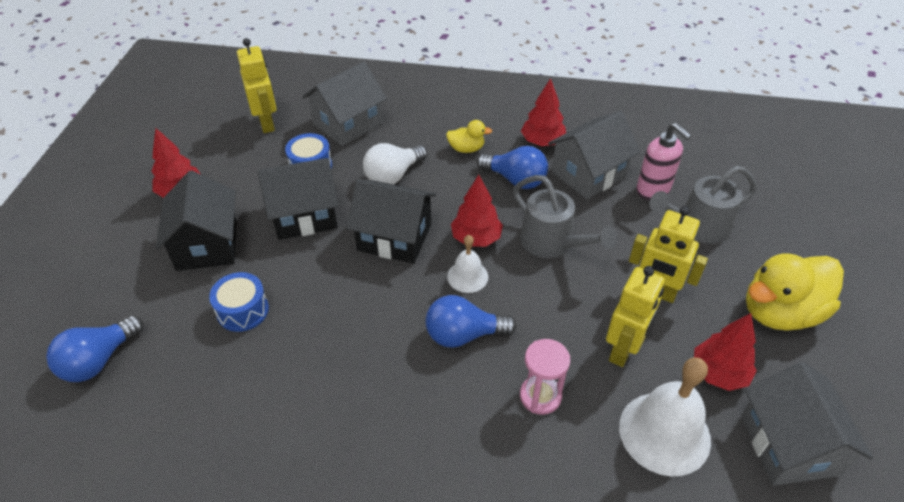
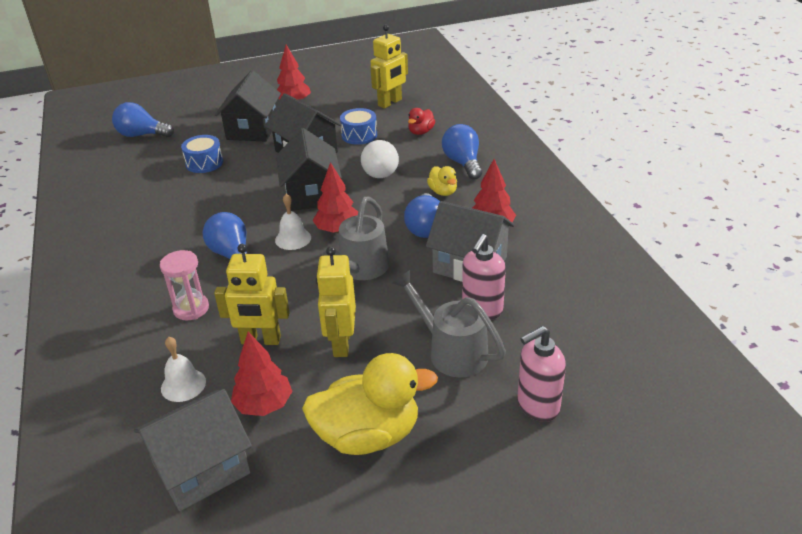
camera: 65 degrees right, 10 degrees down
black house [156,170,237,271] -> black house turned 45 degrees counterclockwise [215,70,281,142]
grey house [302,62,387,146] -> red duck [408,108,435,135]
white light bulb [363,143,427,184] -> white light bulb turned 120 degrees counterclockwise [361,140,399,178]
white bell [619,357,711,476] -> white bell [161,337,206,402], size x0.54
yellow duck [746,253,844,330] -> yellow duck turned 135 degrees clockwise [302,353,438,455]
none -> blue light bulb [442,124,482,180]
none -> pink soap dispenser [517,326,566,422]

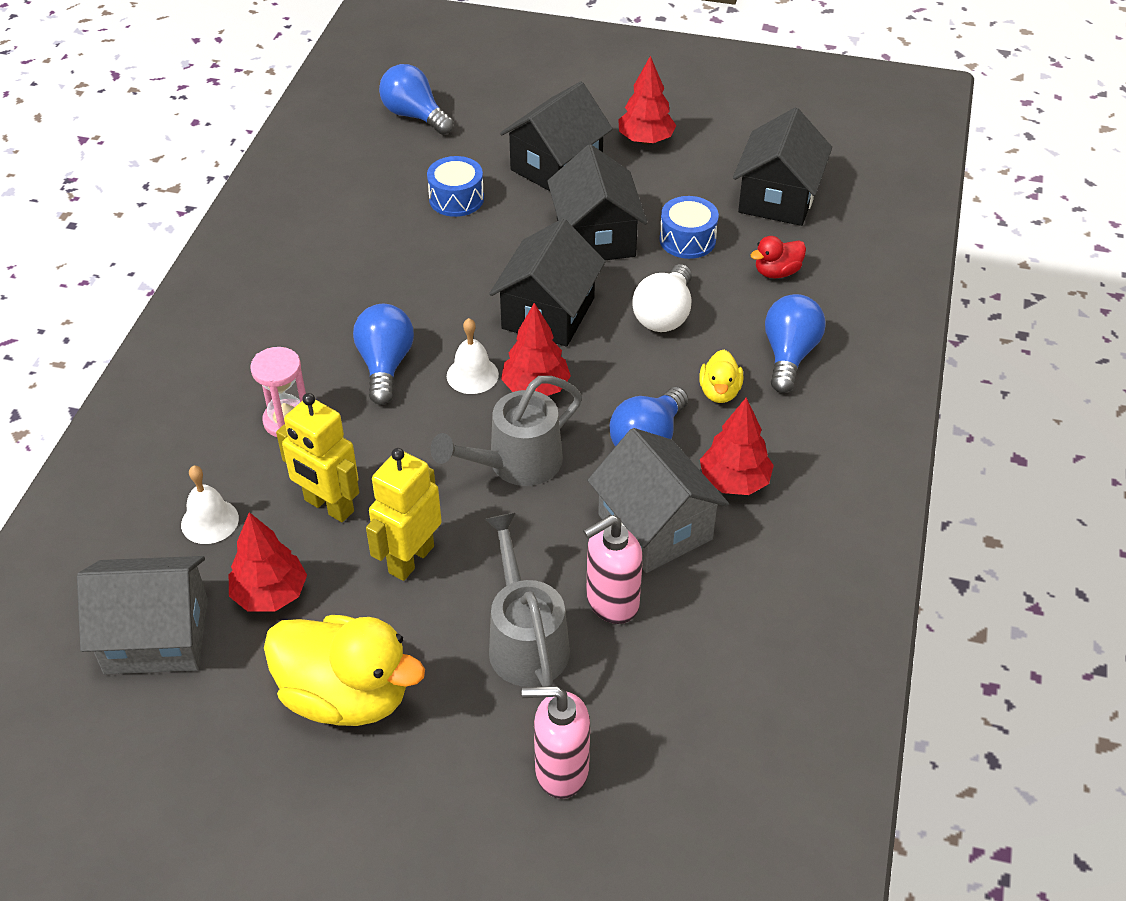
camera: 30 degrees right, 10 degrees up
yellow robot [371,25,408,109] -> black house [733,108,832,226]

